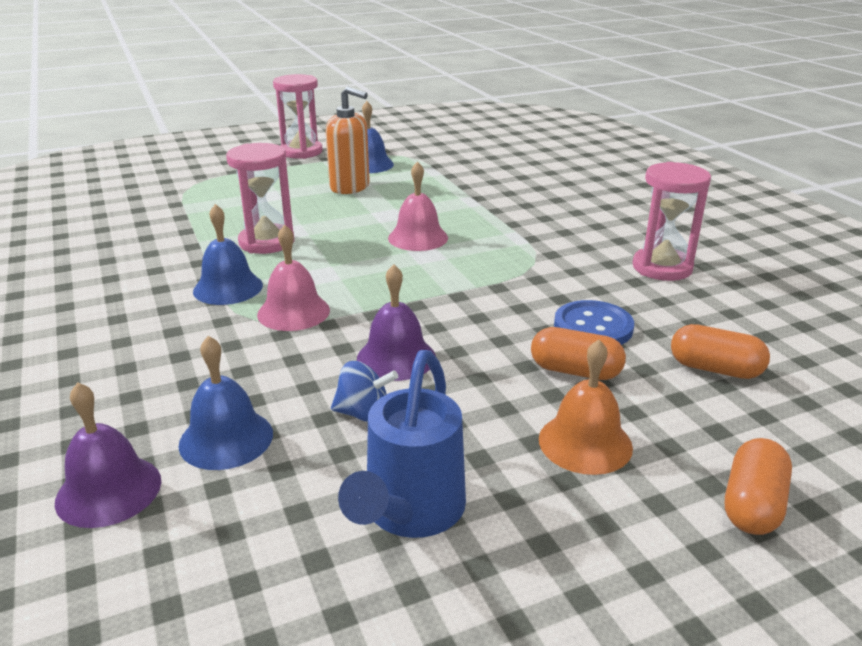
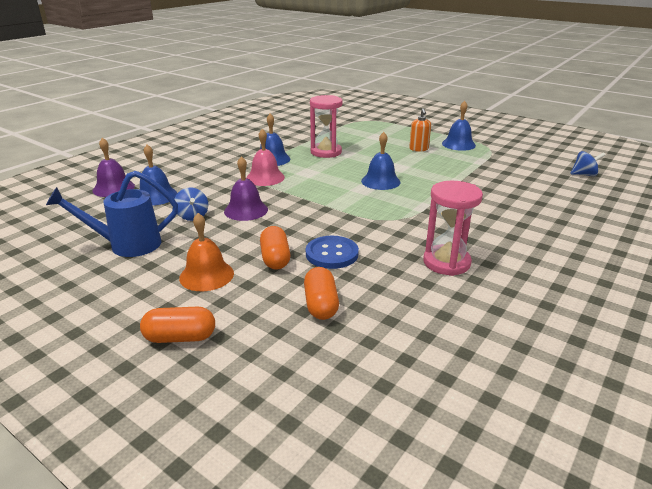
camera: 60 degrees right, 0 degrees up
pink hourglass [273,74,323,159] -> none
orange soap dispenser [326,86,370,194] -> orange soap dispenser [409,108,431,152], size x0.64
pink bell [388,161,448,251] -> blue bell [361,132,401,190]
none -> blue spinning top [570,151,606,176]

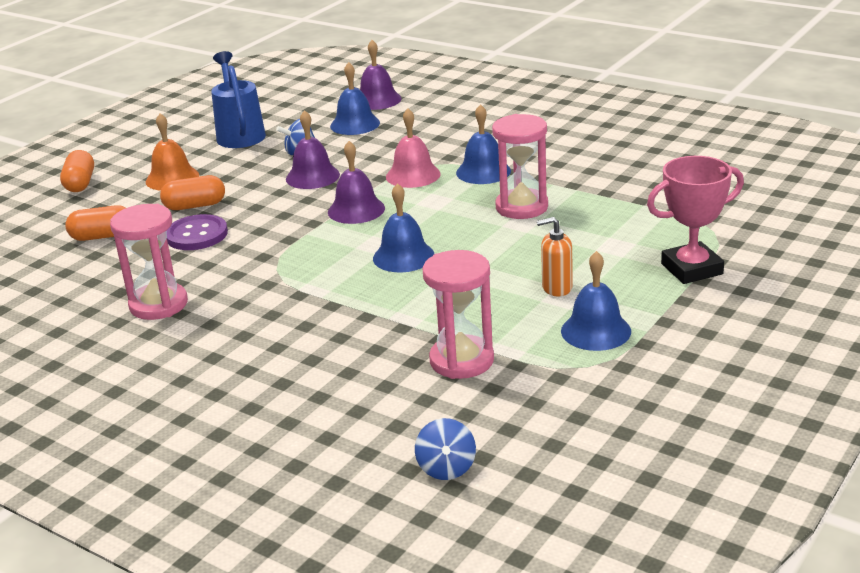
camera: 90 degrees right, 0 degrees up
blue button [306,236,359,269] -> purple button [166,214,228,250]
none -> purple bell [328,141,385,224]
none -> pink hourglass [422,250,494,379]
none -> pink trophy [647,156,744,284]

